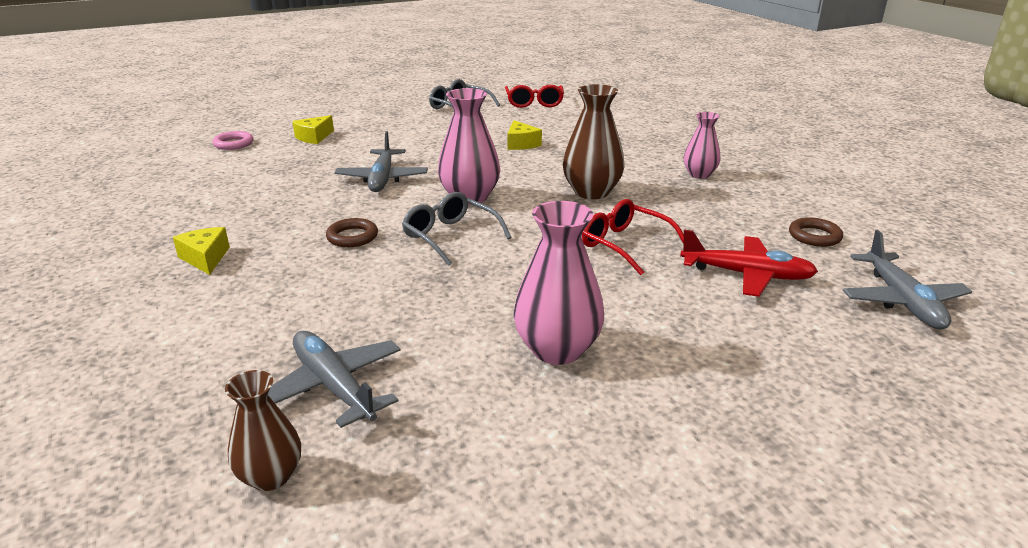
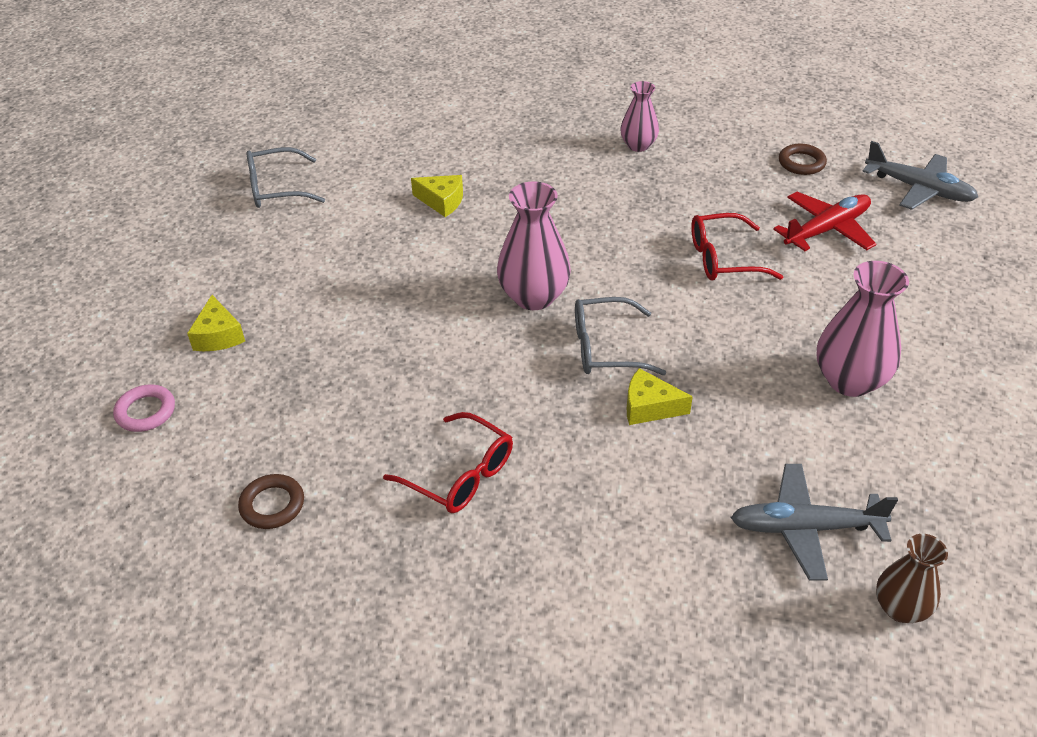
camera: 50 degrees left, 15 degrees up
yellow cheese [173,227,230,275] -> yellow cheese moved to [627,368,693,425]
brown ring [326,218,378,247] -> brown ring moved to [238,474,304,529]
grey plane [334,131,428,192] -> none
red glasses [505,85,564,108] -> red glasses moved to [383,412,513,513]
brown vase [563,84,624,199] -> none

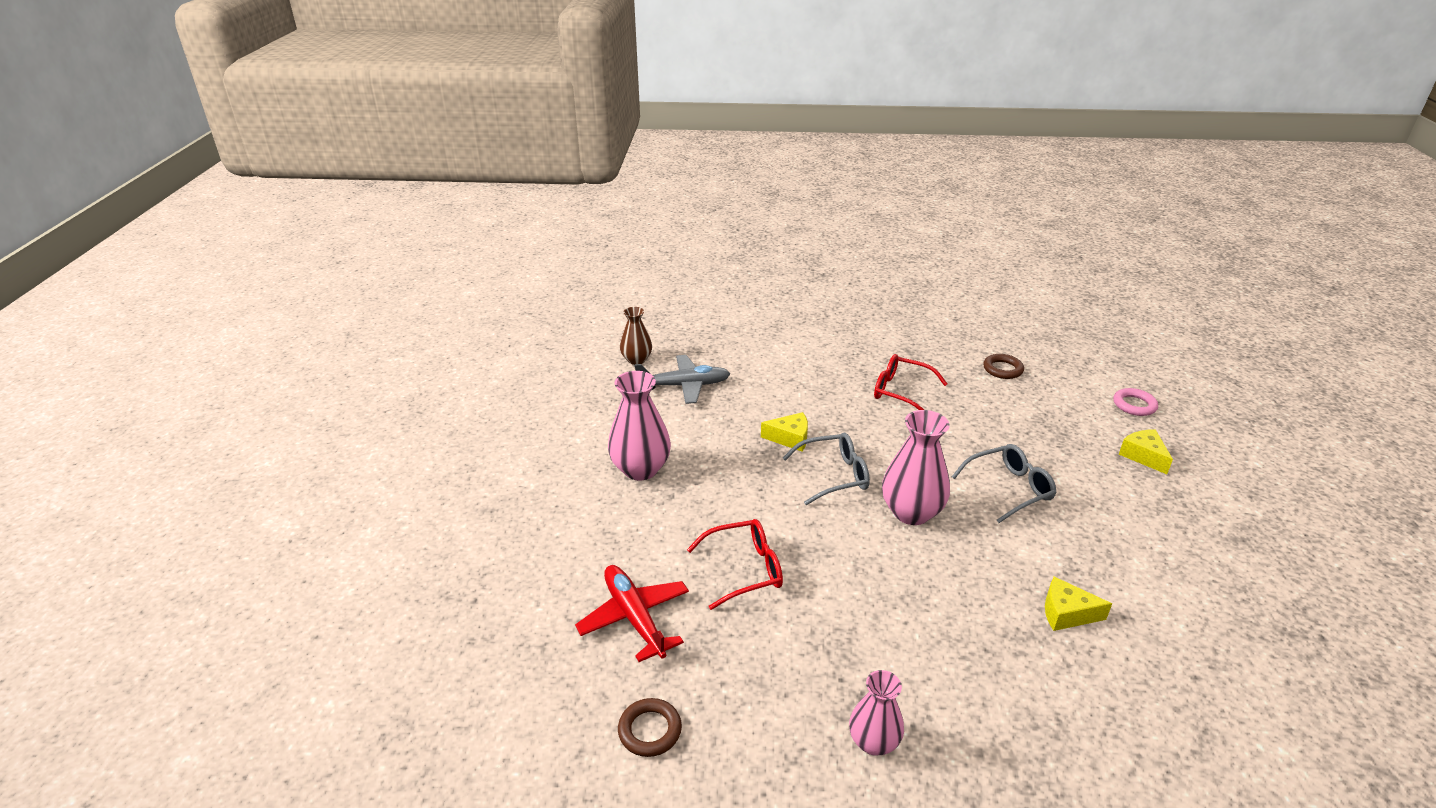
camera: 170 degrees right, 10 degrees down
grey glasses [247,147,325,208] -> grey glasses moved to [952,444,1057,523]
red plane [773,192,876,251] -> red plane turned 105 degrees clockwise [575,565,689,662]
grey plane [862,141,978,210] -> none

